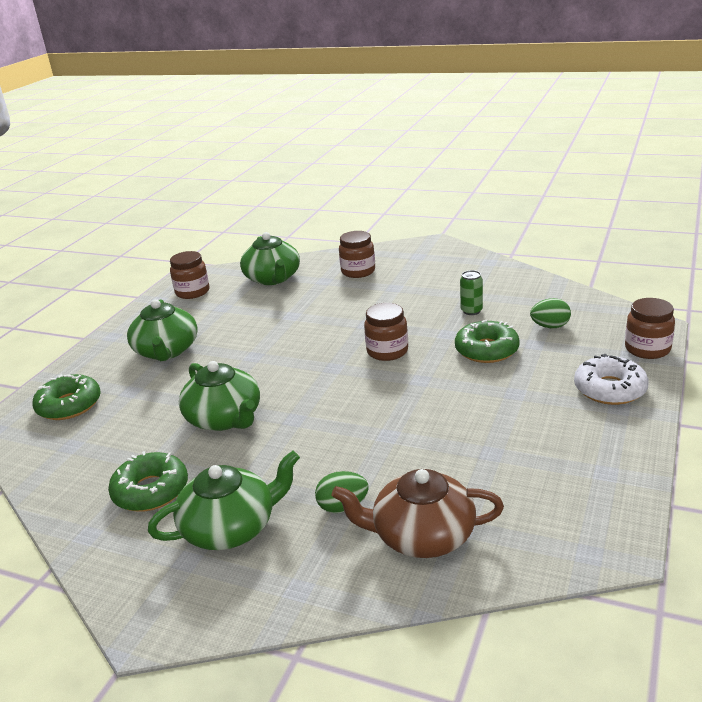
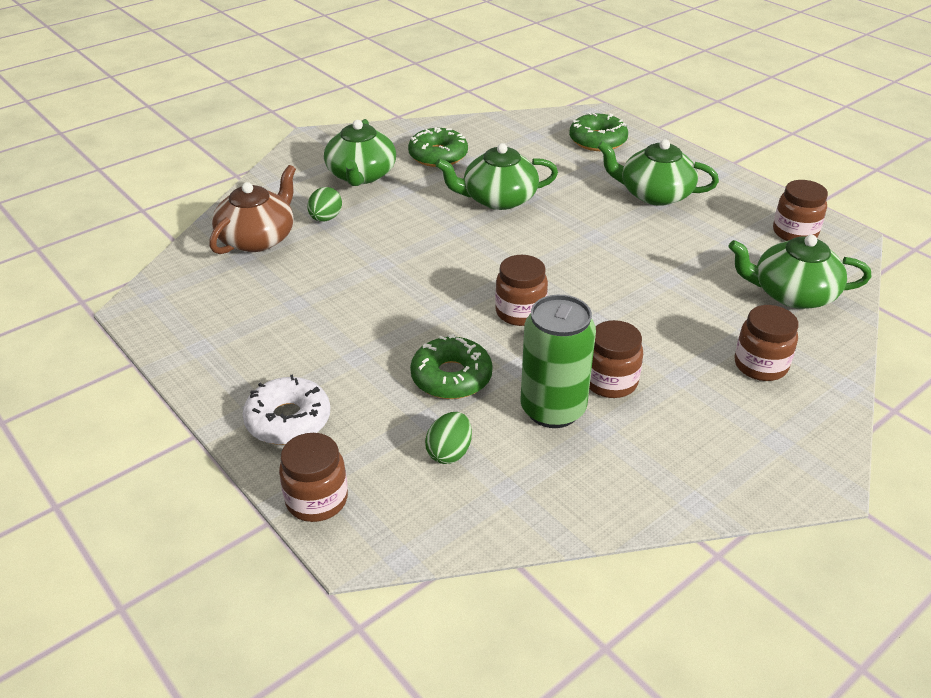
camera: 115 degrees right, 10 degrees up
green can [460,270,483,315] -> green can [520,295,596,428], size x2.08
none -> brown jar [589,320,643,398]

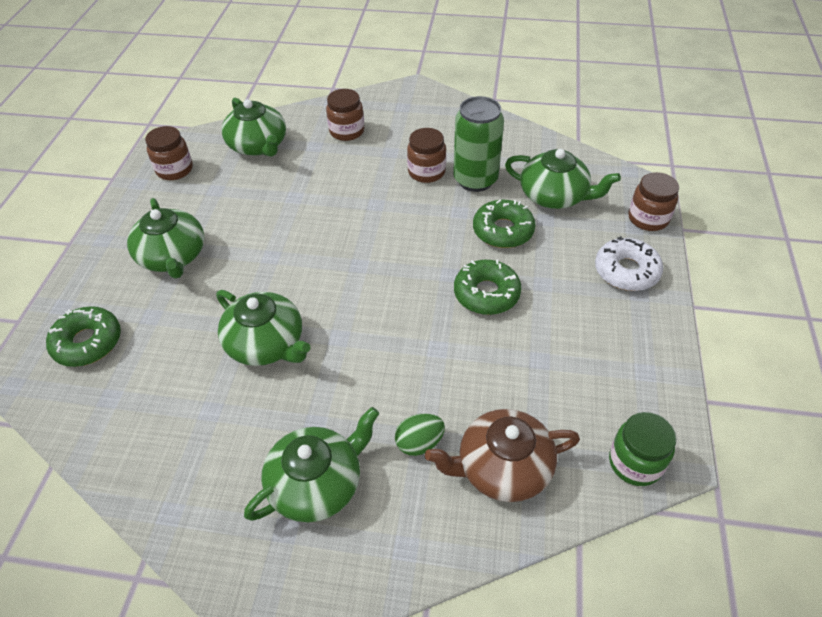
camera: 130 degrees left, 10 degrees up
green donut [408,127,468,167] -> green donut moved to [454,259,521,315]
green egg [425,412,472,464] -> green teapot [505,149,621,209]
brown jar [495,255,548,326] -> none
none -> green jar [609,412,676,486]

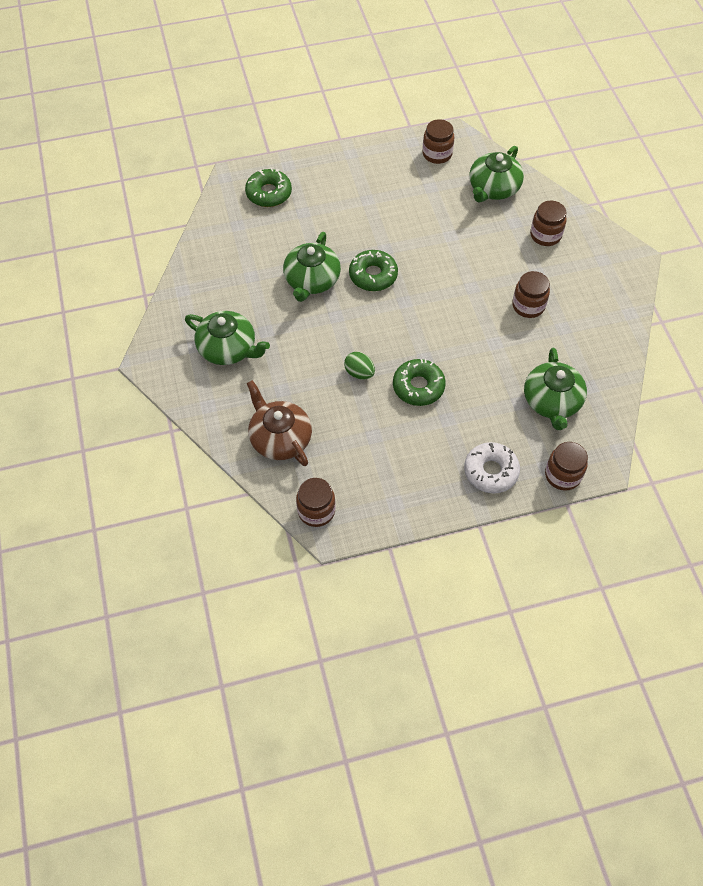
camera: 65 degrees right, 10 degrees up
green teapot [127,198,204,279] -> none
green egg [395,414,445,456] -> green egg moved to [344,352,375,379]
green can [453,96,504,192] -> none
green donut [473,200,536,248] -> green donut moved to [349,250,398,291]
green jar [609,412,676,486] -> brown jar [296,478,336,527]

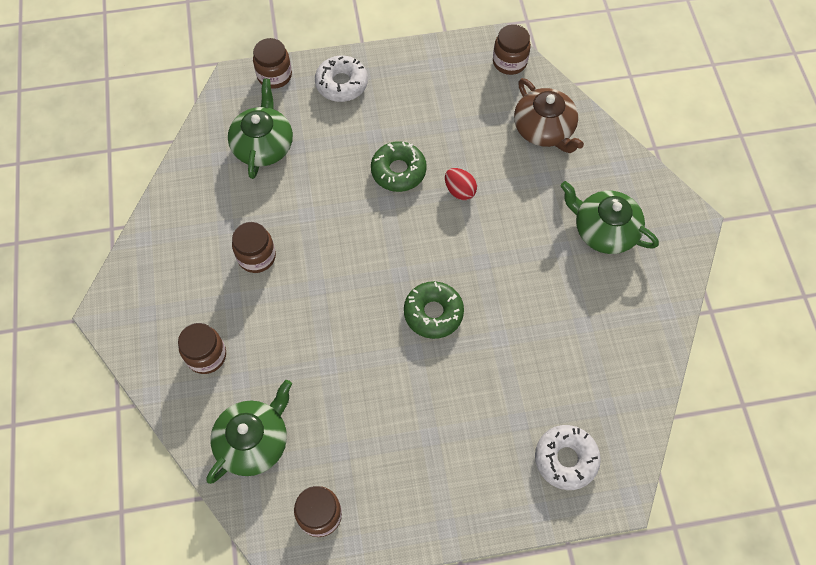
camera: 175 degrees left, 5 degrees up
green donut [245,168,292,207] -> white donut [535,425,601,490]
green teapot [283,232,341,302] -> none
green egg [344,352,375,379] -> red egg [445,168,477,200]

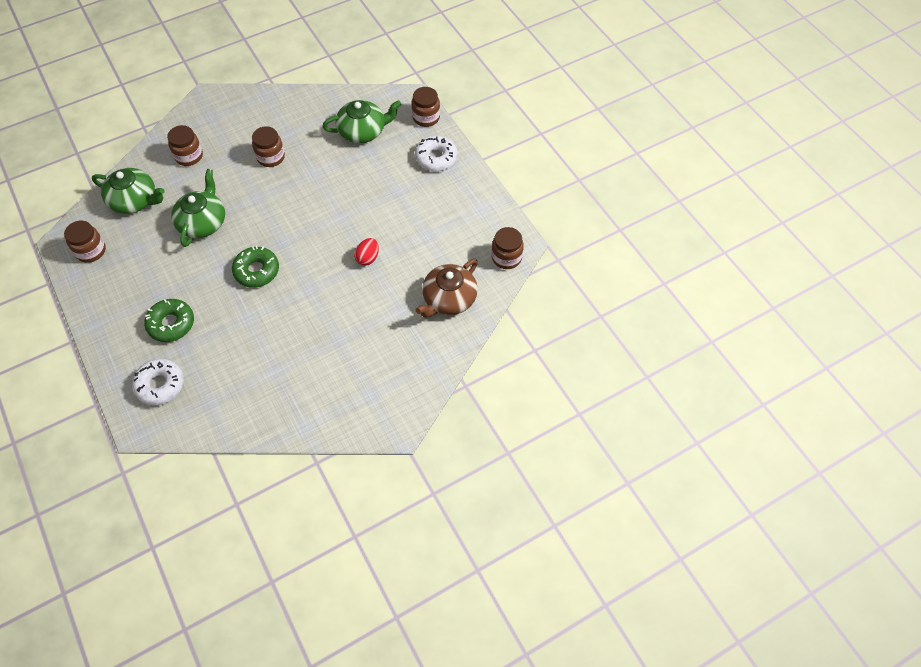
camera: 70 degrees right, 5 degrees down
green donut [371,141,427,192] -> green donut moved to [144,299,194,342]
green teapot [561,181,659,254] -> green teapot moved to [171,169,225,247]

